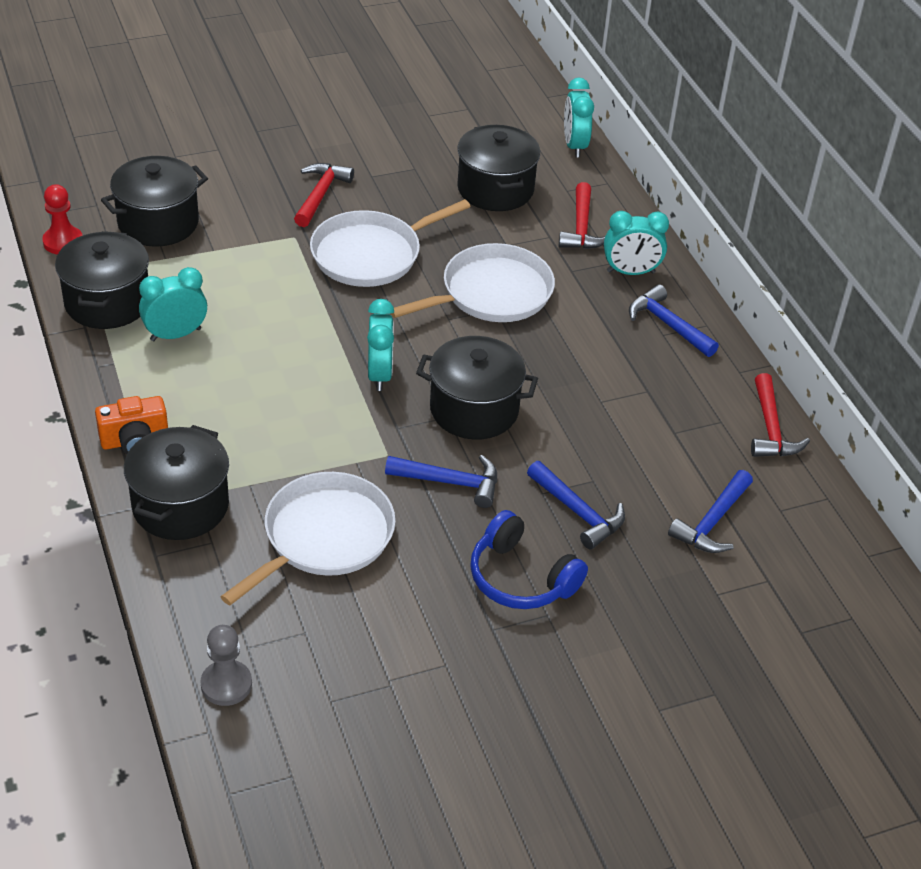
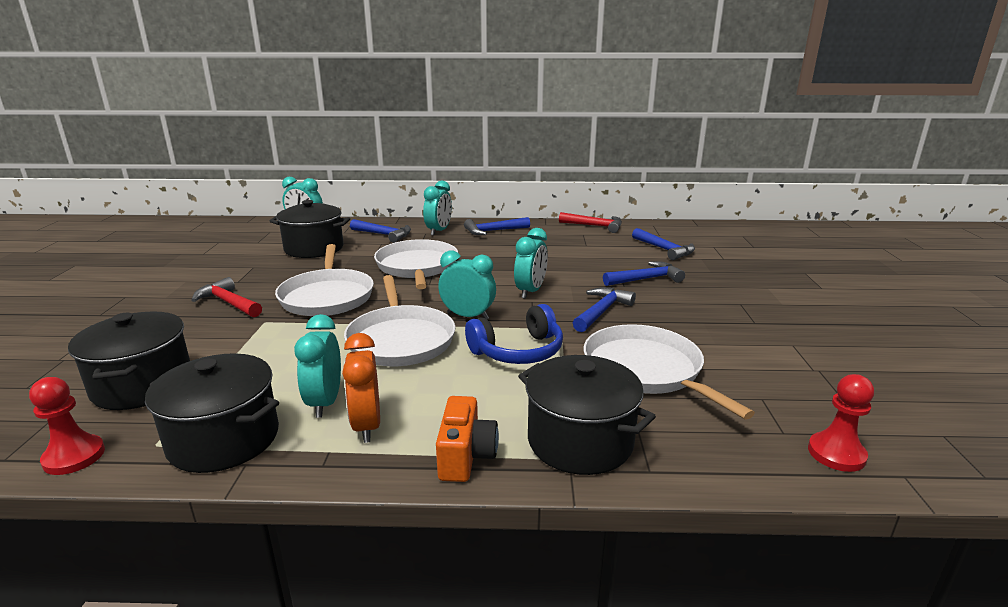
camera: 65 degrees left, 20 degrees down
grey pawn [200,625,252,706] -> red pawn [808,374,874,472]
black pot [416,336,538,439] -> turquoise clock [514,228,548,299]
blue headphones [470,510,588,609] -> blue headphones moved to [465,304,563,364]
red hammer [559,182,605,249] -> blue hammer [350,219,411,243]
none -> orange clock [342,333,380,443]
none -> white pan [344,275,455,366]

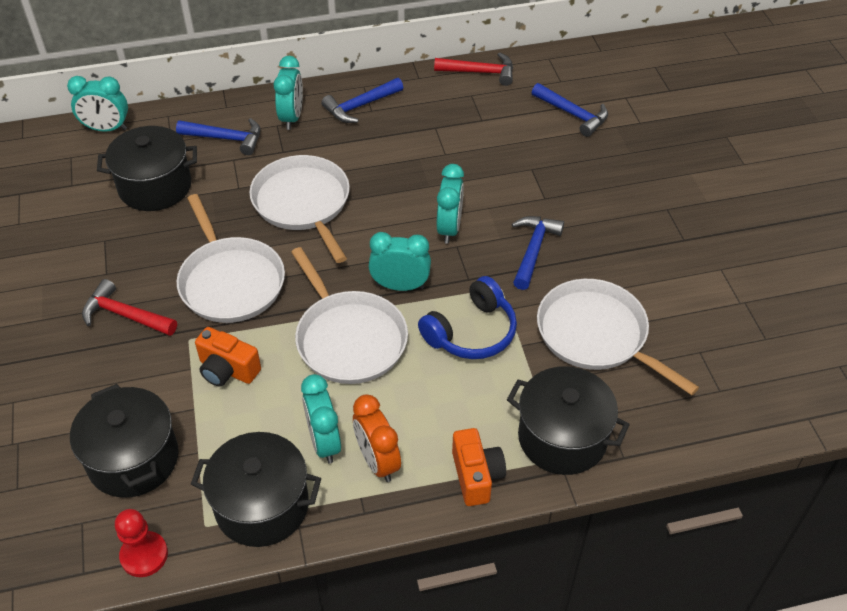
camera: 15 degrees left, 25 degrees up
blue hammer [603,261,685,286] -> none
red pawn [808,374,874,472] -> none
none -> orange camera [195,327,261,387]

